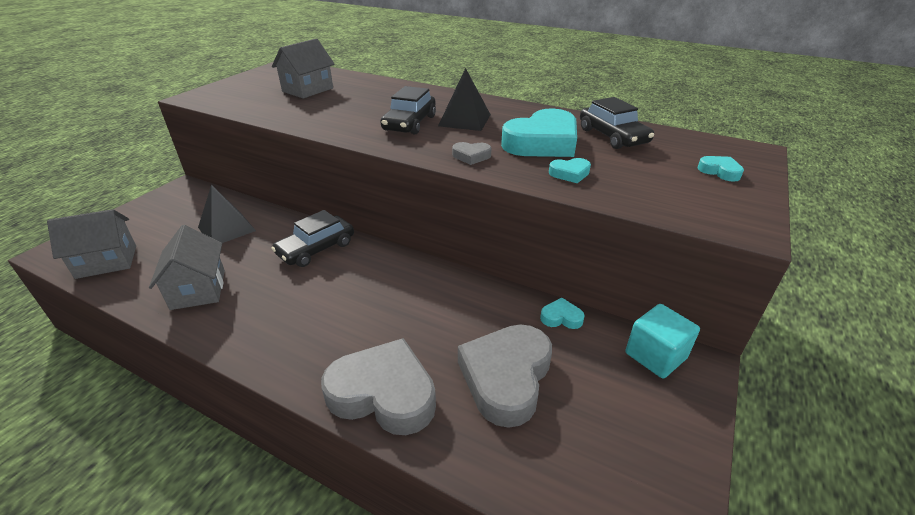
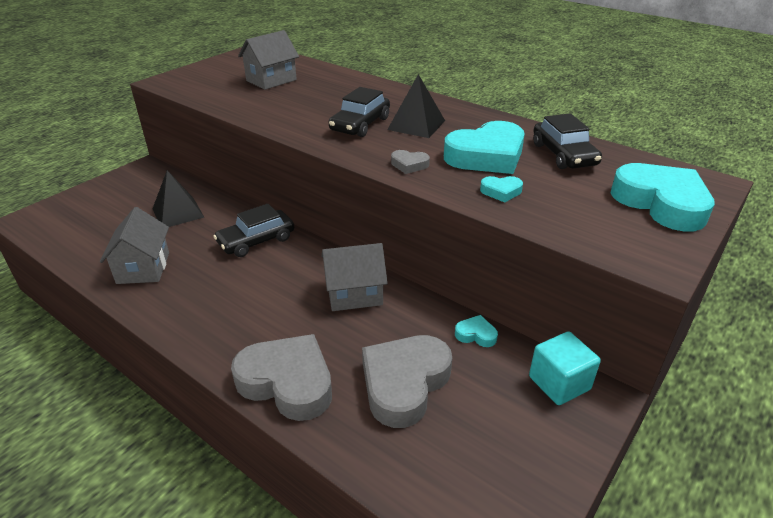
camera: 10 degrees right, 0 degrees up
grey house [47,209,136,279] -> grey house moved to [322,243,388,311]
turquoise heart [697,156,744,182] -> turquoise heart [611,163,715,232], size x2.29

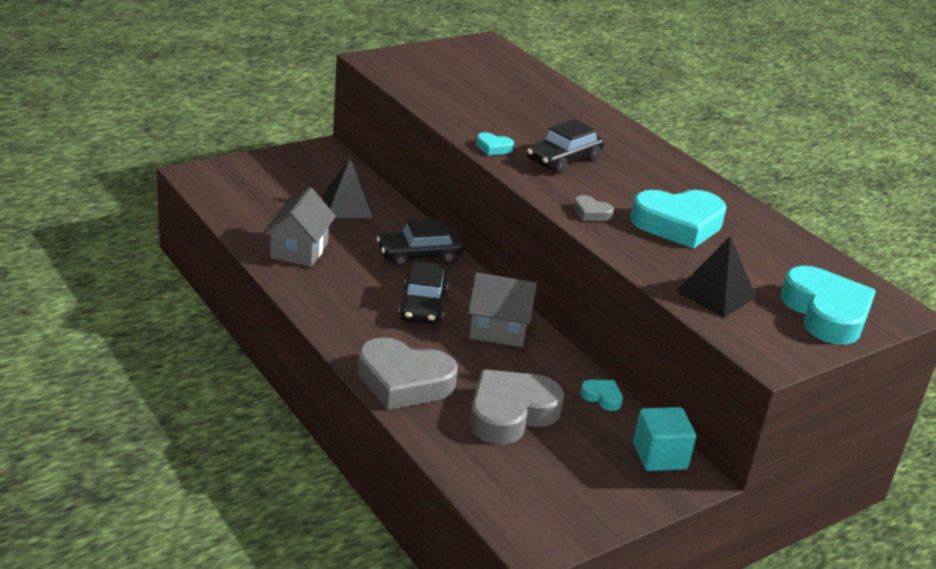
camera: 15 degrees right, 5 degrees down
grey heart [231,334,332,421] -> grey heart turned 150 degrees clockwise [358,337,458,410]
grey house [238,30,299,90] -> none
black pyramid [387,74,445,138] -> black pyramid moved to [675,236,756,317]
turquoise heart [480,176,523,203] -> turquoise heart moved to [476,132,514,156]
black car [533,114,602,169] -> black car moved to [399,261,448,324]

